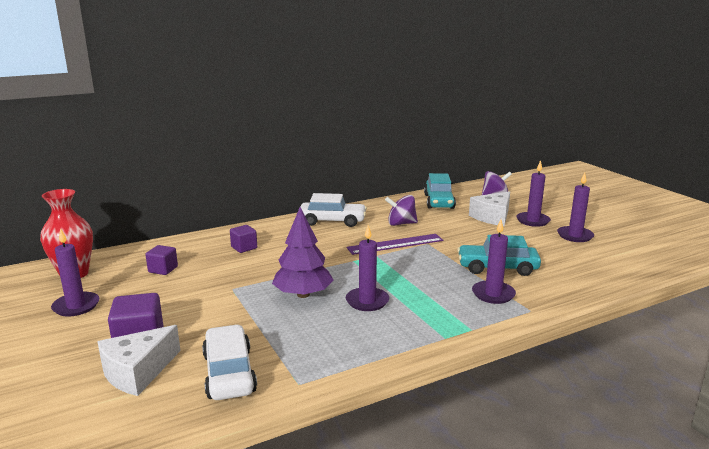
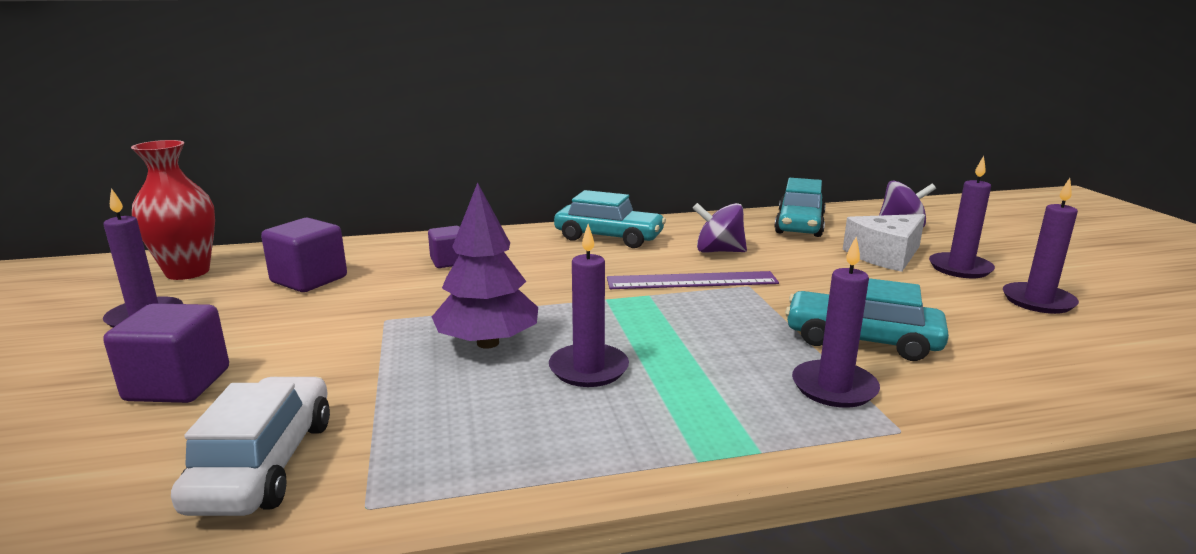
camera: 15 degrees right, 0 degrees up
white cheese [97,325,181,396] -> none
purple cube [146,245,178,275] -> purple cube [261,218,347,292], size x1.60
white car [301,193,367,227] -> turquoise car [554,190,666,248]

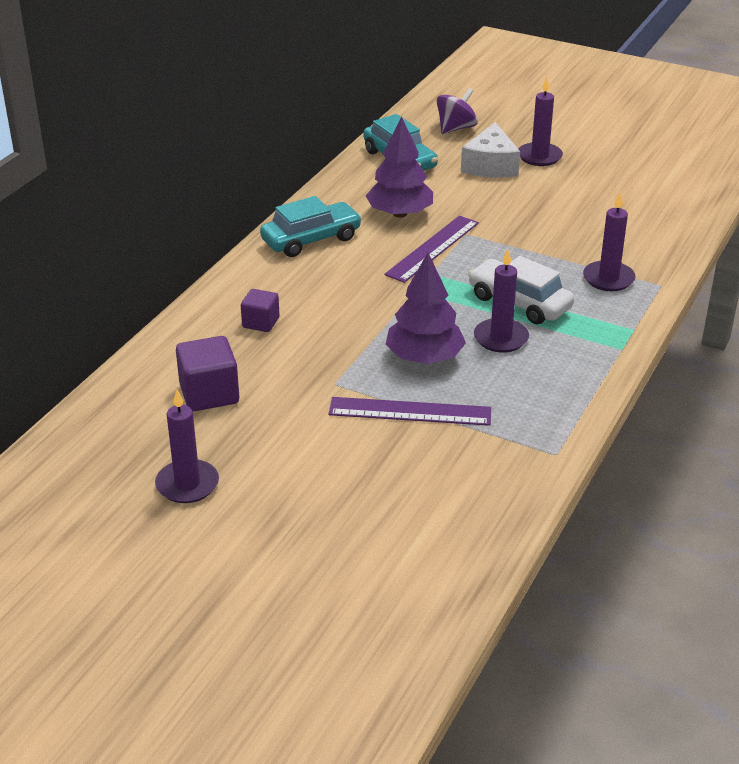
camera: 50 degrees left, 15 degrees up
purple cube [103,303,229,403] -> none
red vase [131,140,215,280] -> none
white car [171,376,330,516] -> white car moved to [468,256,574,324]
purple spinning top [692,203,747,253] -> purple tree [366,117,433,218]
turquoise car [785,278,949,361] -> none
purple candle [1003,178,1079,314] -> none
none -> purple ruler [329,397,491,426]

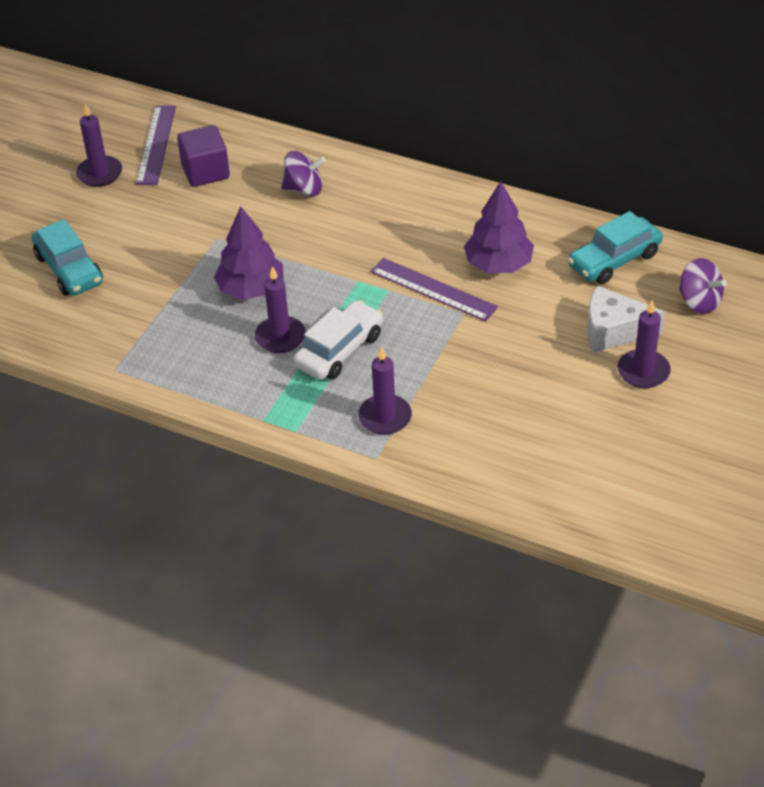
camera: 90 degrees right, 10 degrees up
purple cube [241,289,279,332] -> purple spinning top [281,151,326,197]
turquoise car [260,196,362,257] -> turquoise car moved to [32,219,103,296]
purple ruler [329,397,491,426] -> purple ruler moved to [136,105,176,185]

